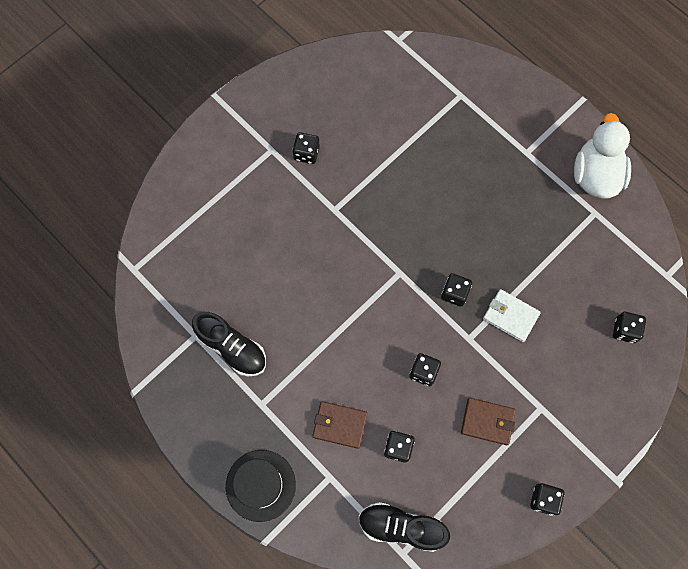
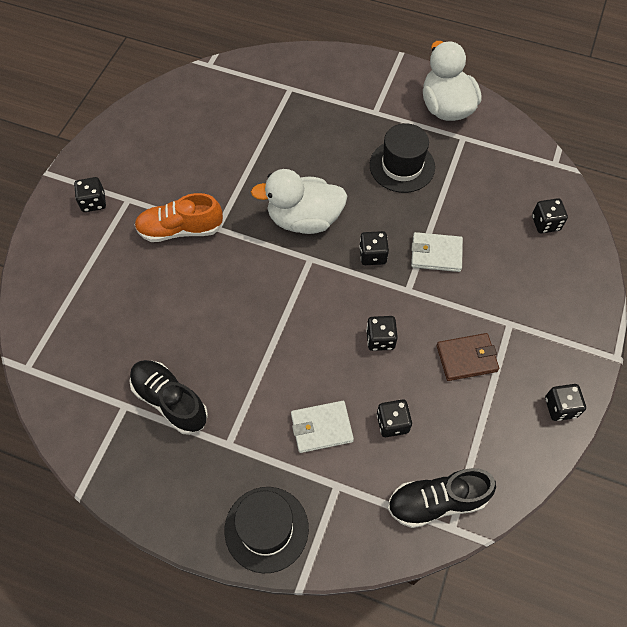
camera: 25 degrees left, 10 degrees down
black shoe [192,312,266,376] -> black shoe turned 150 degrees counterclockwise [130,360,208,435]
black dice [293,132,320,164] -> black dice moved to [74,177,106,212]
brown wallet [312,401,367,449] -> white wallet [291,401,354,453]
none -> orange shoe [134,193,223,242]
none -> white duck [251,169,347,234]
none -> black hat [370,123,435,193]

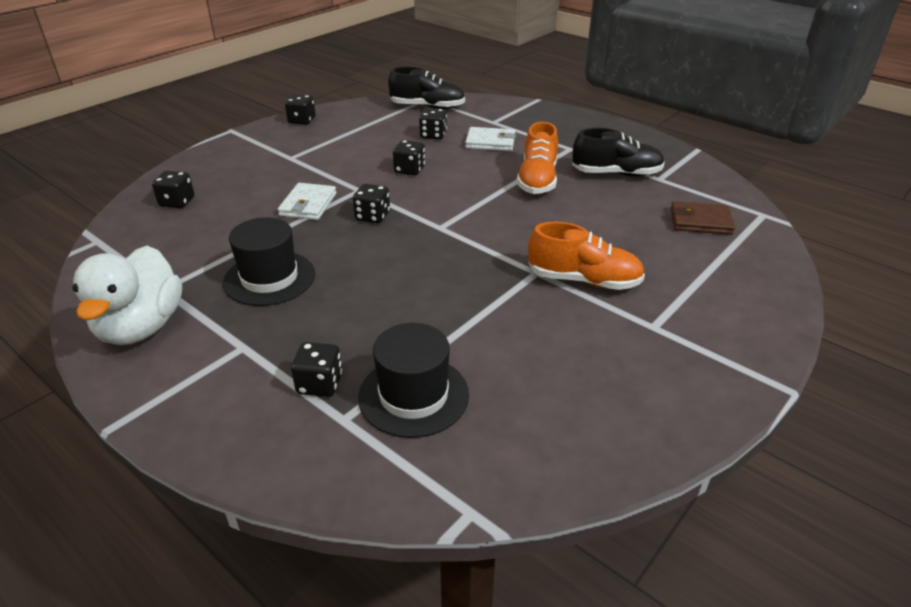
camera: 160 degrees left, 25 degrees down
black dice [74,177,106,212] -> black dice moved to [291,342,342,397]
black shoe [130,360,208,435] -> black shoe turned 60 degrees counterclockwise [572,128,665,177]
black hat [224,487,309,573] -> black hat moved to [358,323,469,438]
white duck [251,169,347,234] -> none
white wallet [411,232,463,272] -> white wallet turned 75 degrees clockwise [278,183,337,220]
brown wallet [437,333,499,381] -> brown wallet moved to [671,201,735,235]
none -> orange shoe [517,122,558,194]

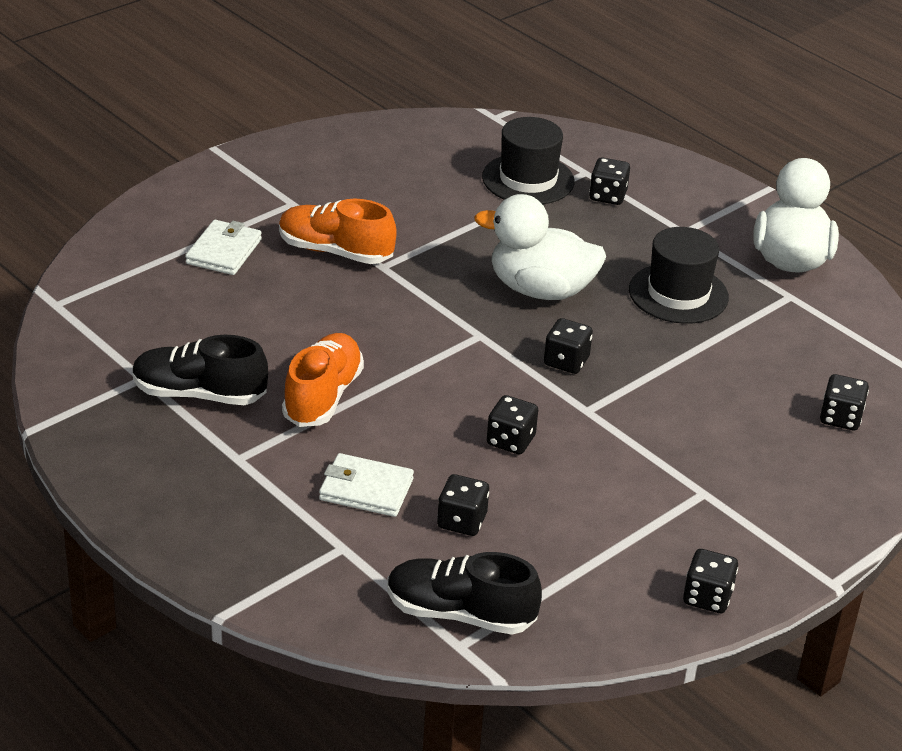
camera: 175 degrees left, 0 degrees up
white wallet [278,183,337,220] -> white wallet moved to [185,220,262,275]
brown wallet [671,201,735,235] -> none
none -> white duck [474,194,606,300]

